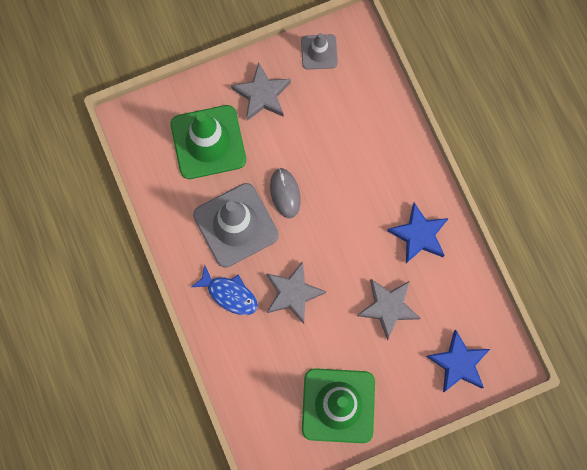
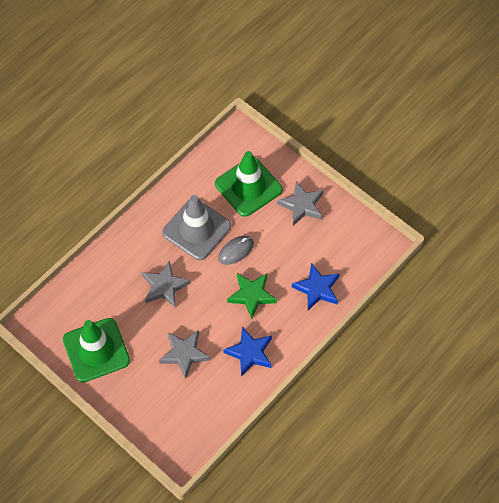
camera: 65 degrees right, 15 degrees down
blue fish [191,265,258,315] -> none
grey traffic cone [301,33,338,69] -> none
blue star [426,330,490,392] -> blue star moved to [292,263,340,310]
none -> green star [227,273,277,319]

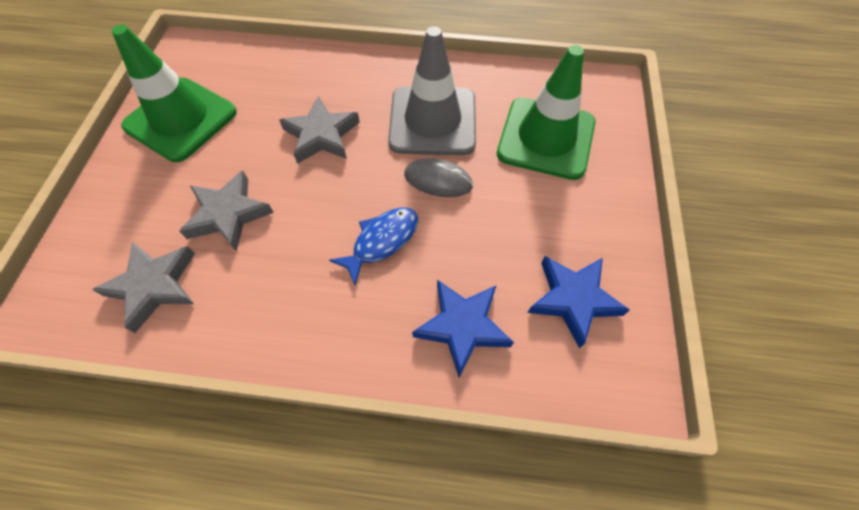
camera: 55 degrees right, 0 degrees up
blue star [223,327,272,377] -> blue star moved to [528,256,630,348]
green star [227,273,277,319] -> blue fish [329,208,418,285]
grey star [277,181,323,226] -> grey star moved to [92,242,195,333]

